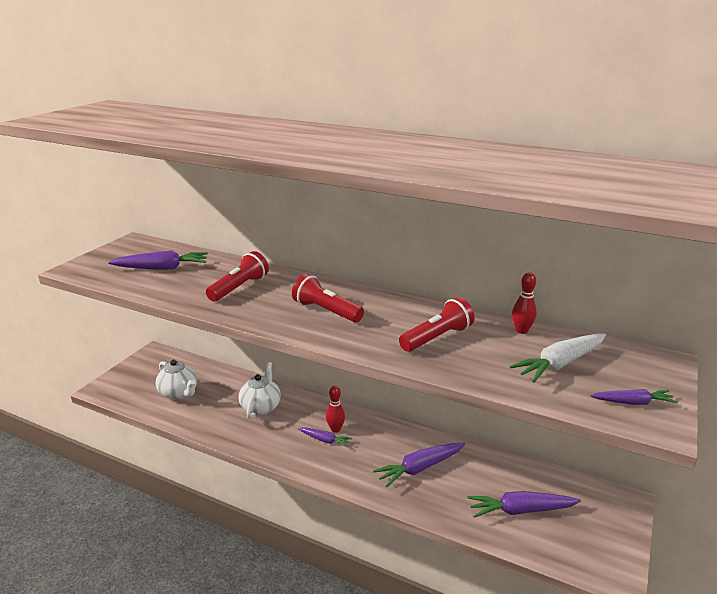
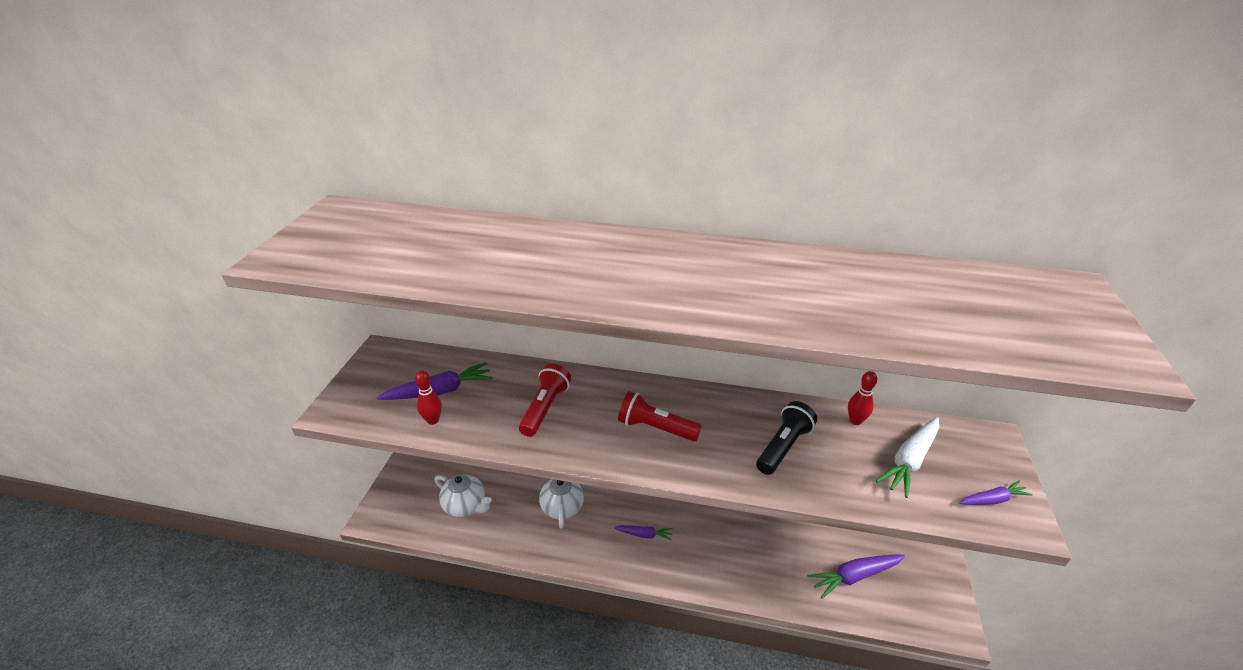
camera: 15 degrees left, 10 degrees up
red bowling pin [326,386,345,433] -> red bowling pin moved to [415,370,442,425]
purple carrot [373,443,465,488] -> none
red flashlight [399,297,475,352] -> black flashlight [756,401,817,475]

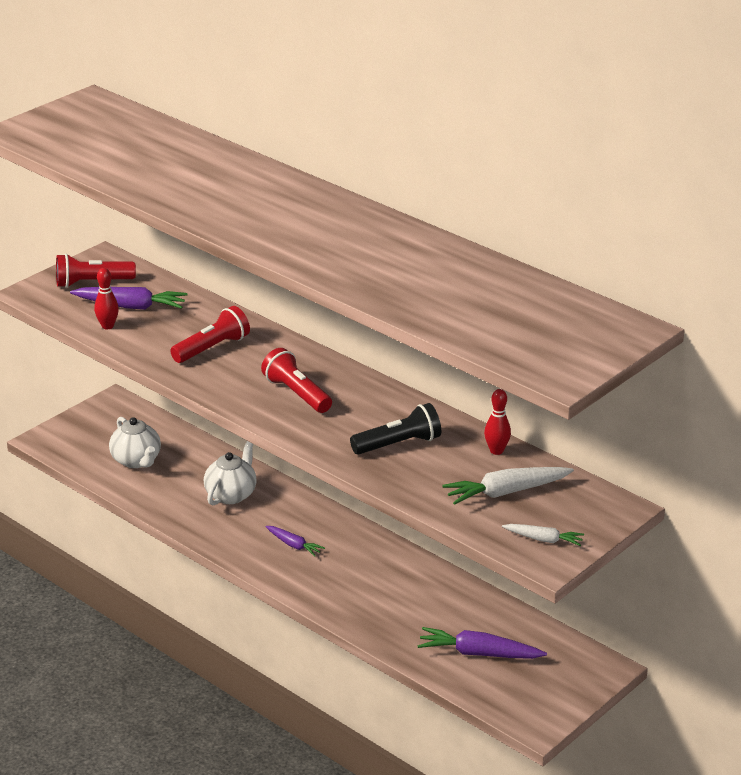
camera: 30 degrees right, 5 degrees down
purple carrot [959,481,1033,505] -> white carrot [502,524,584,546]
none -> red flashlight [56,254,136,288]

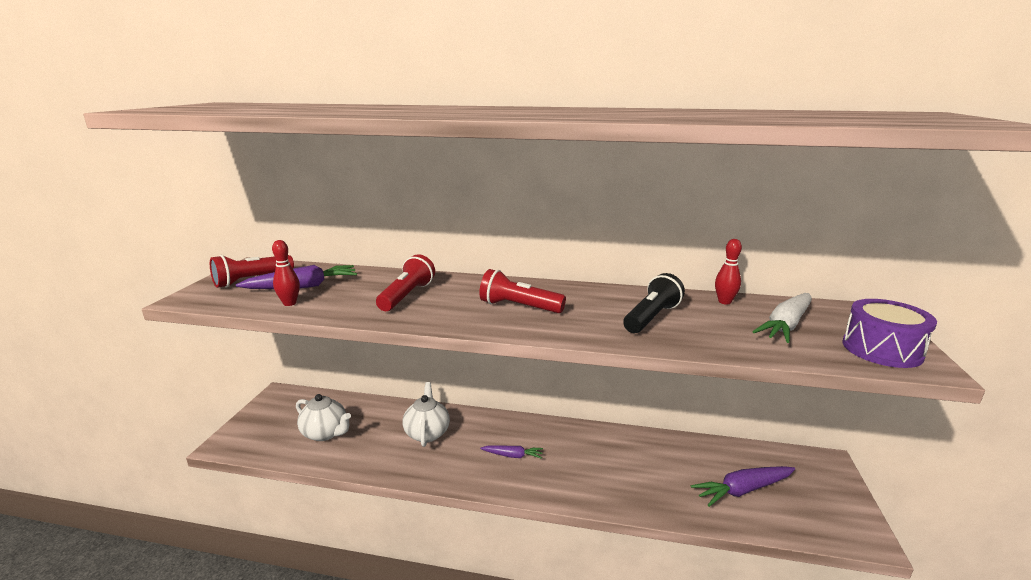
camera: 30 degrees left, 10 degrees down
white carrot [502,524,584,546] -> purple drum [842,299,937,368]

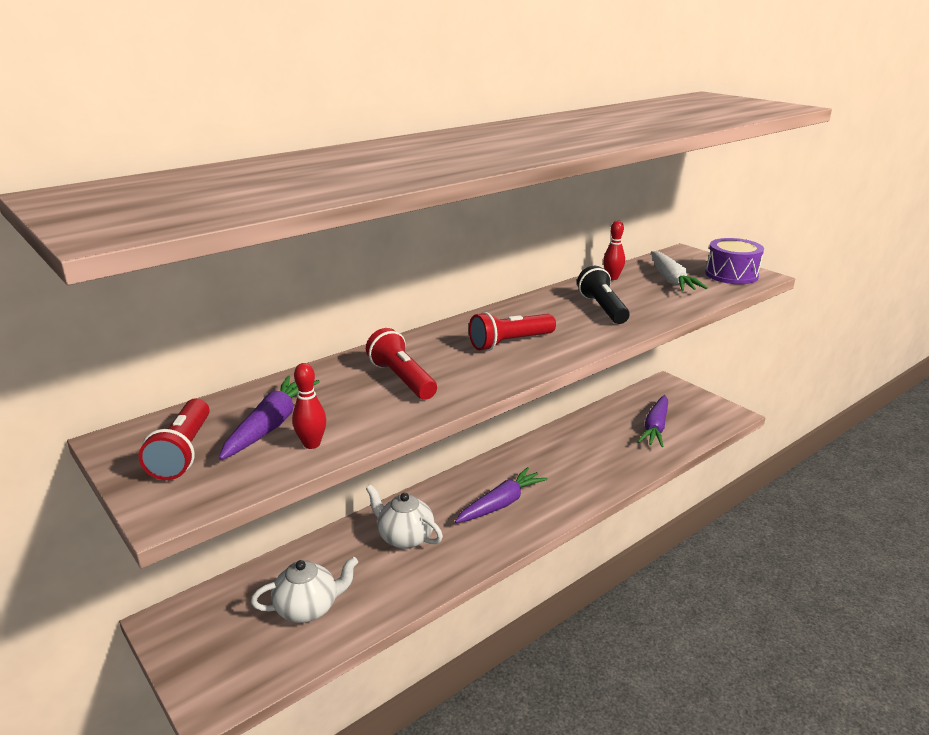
camera: 50 degrees left, 5 degrees up
purple carrot [480,445,543,459] -> purple carrot [455,467,548,523], size x1.70

